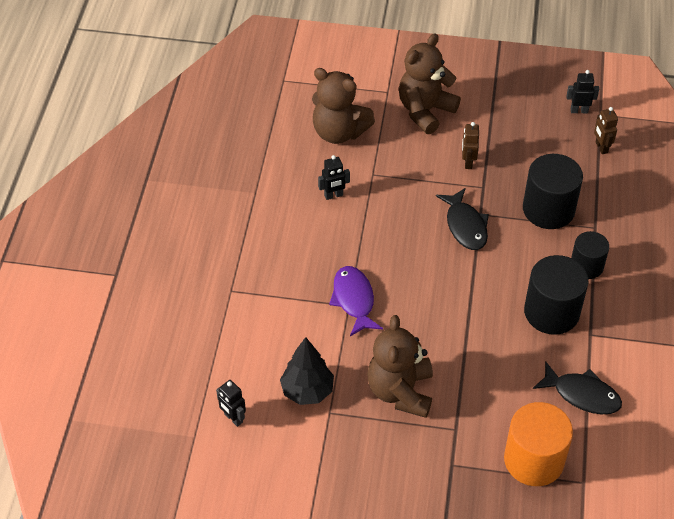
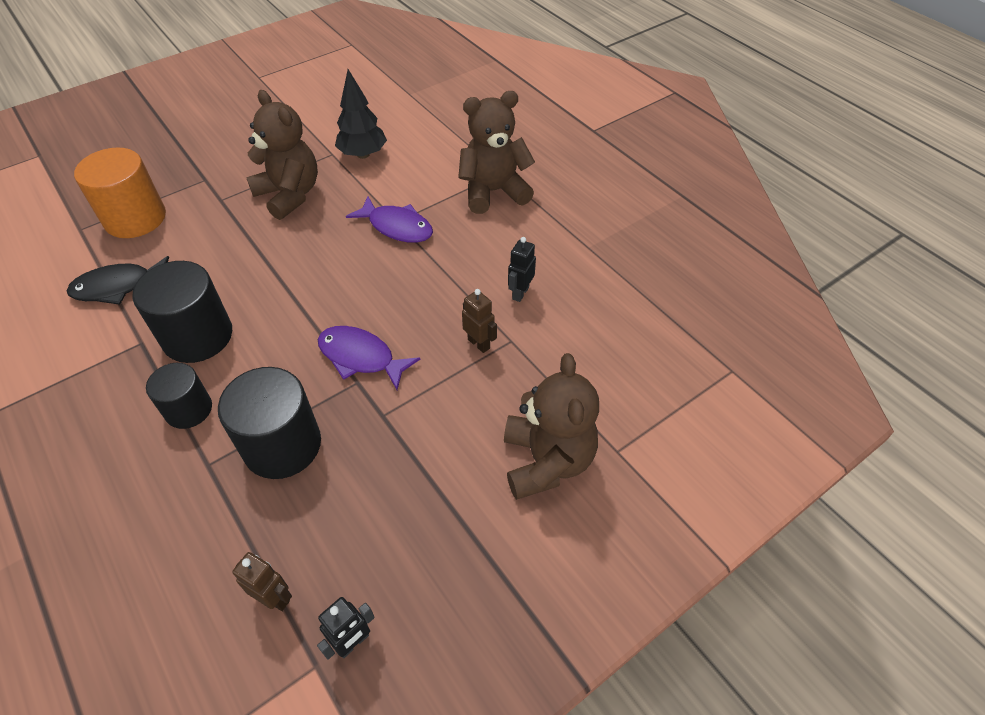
camera: 135 degrees right, 0 degrees up
black robot [216,380,246,427] -> none
brown teddy bear [312,68,375,144] -> brown teddy bear moved to [458,91,535,214]
black fish [436,188,489,250] -> purple fish [318,326,420,390]
brown robot [462,122,479,169] -> brown robot moved to [462,289,497,353]

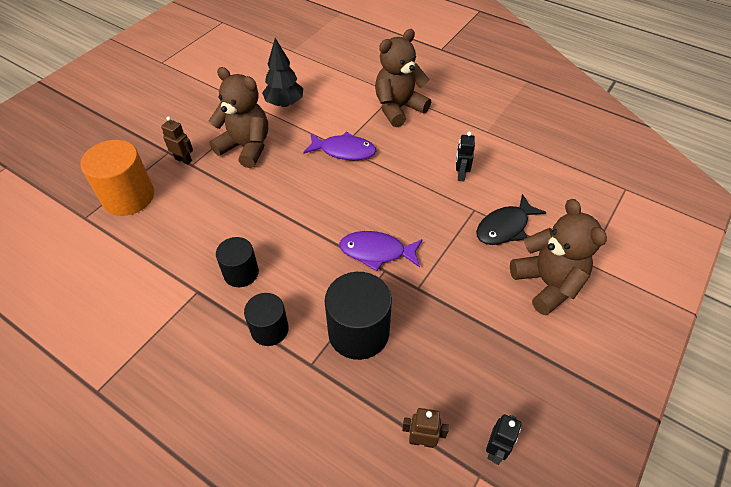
camera: 20 degrees left, 0 degrees up
black fish [67,256,169,305] -> black fish moved to [476,194,547,245]
black cylinder [132,261,232,363] -> black cylinder [216,237,259,287], size x0.62
brown robot [462,289,497,353] -> brown robot moved to [161,116,193,165]

